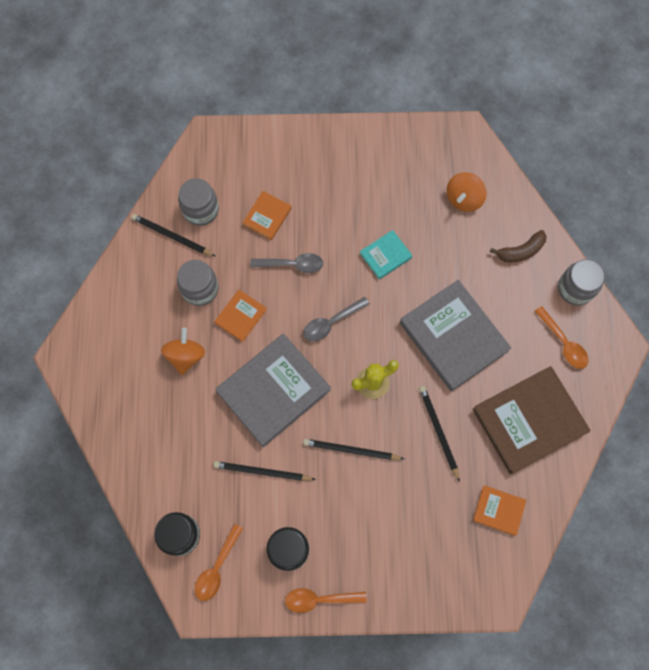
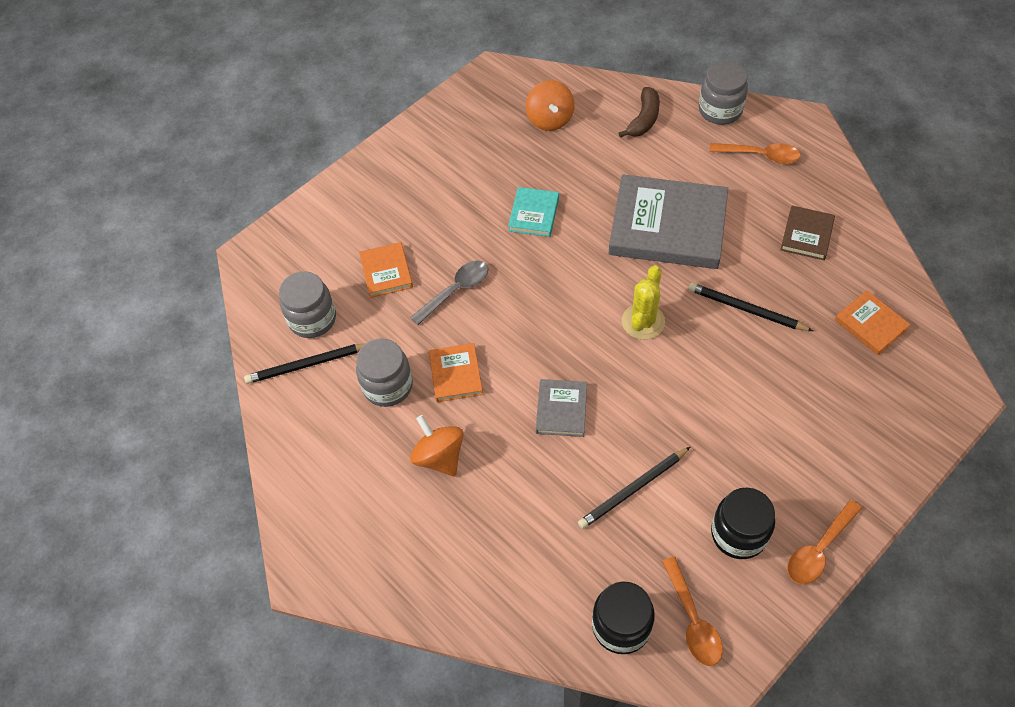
camera: 40 degrees left, 15 degrees down
grey book [215,334,331,447] -> grey book [536,379,587,437], size x0.48
grey spoon [303,297,370,341] -> none
black pencil [303,439,404,460] -> none
brown book [473,366,590,474] -> brown book [781,206,835,260], size x0.48
orange book [473,485,526,536] -> orange book turned 75 degrees clockwise [835,290,911,355]

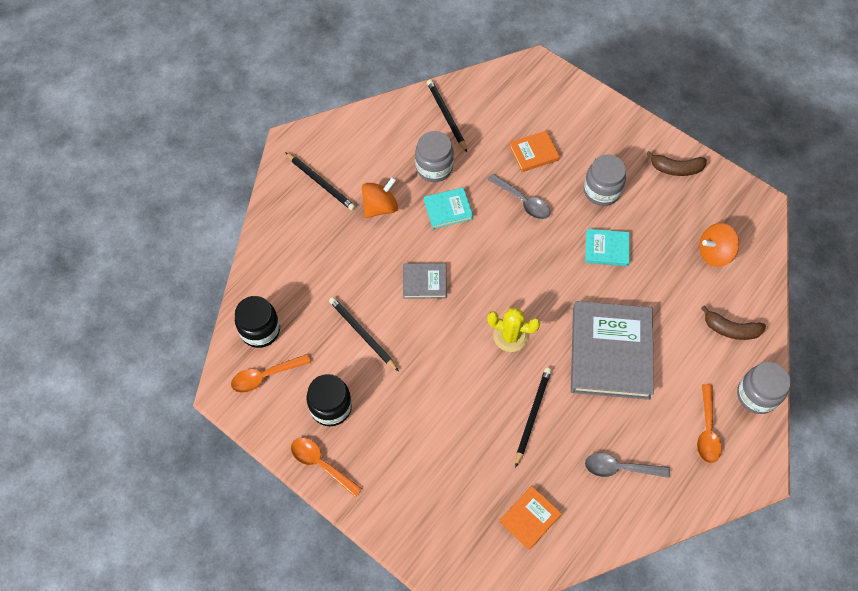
camera: 80 degrees right, 5 degrees up
grey jar [279,271,336,338] -> grey jar moved to [584,154,626,206]
orange book [429,343,483,402] -> turquoise book [424,187,473,229]
brown book [781,206,835,260] -> grey spoon [585,453,670,478]
none -> black pencil [285,152,356,211]
none -> brown banana [646,151,707,176]

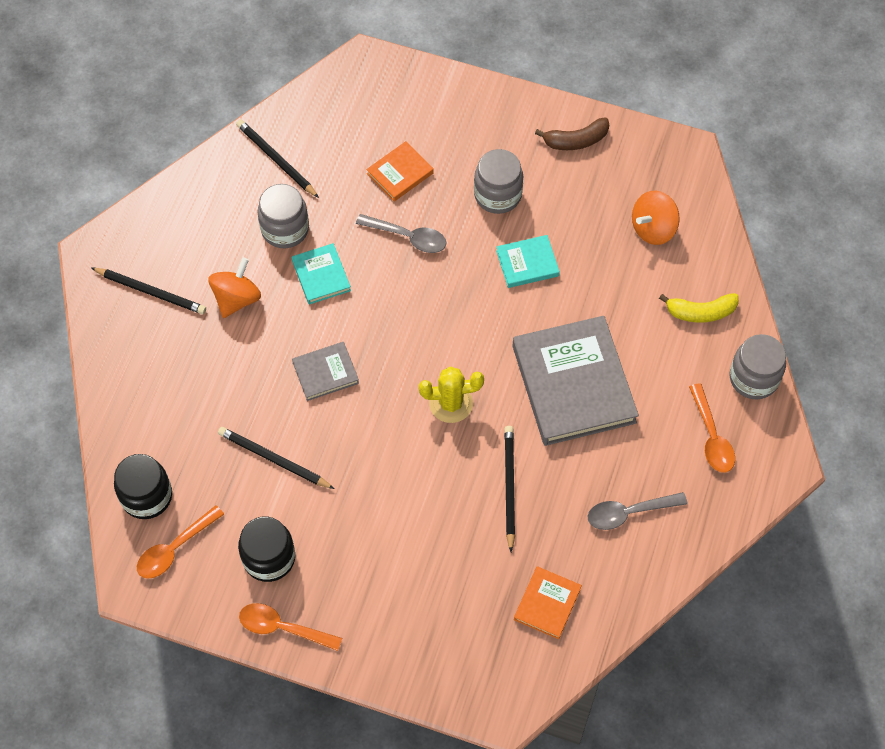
camera: 20 degrees left, 0 degrees up
turquoise book [424,187,473,229] -> turquoise book turned 75 degrees counterclockwise [292,243,351,305]
brown banana [701,305,766,340] -> yellow banana [659,293,739,323]

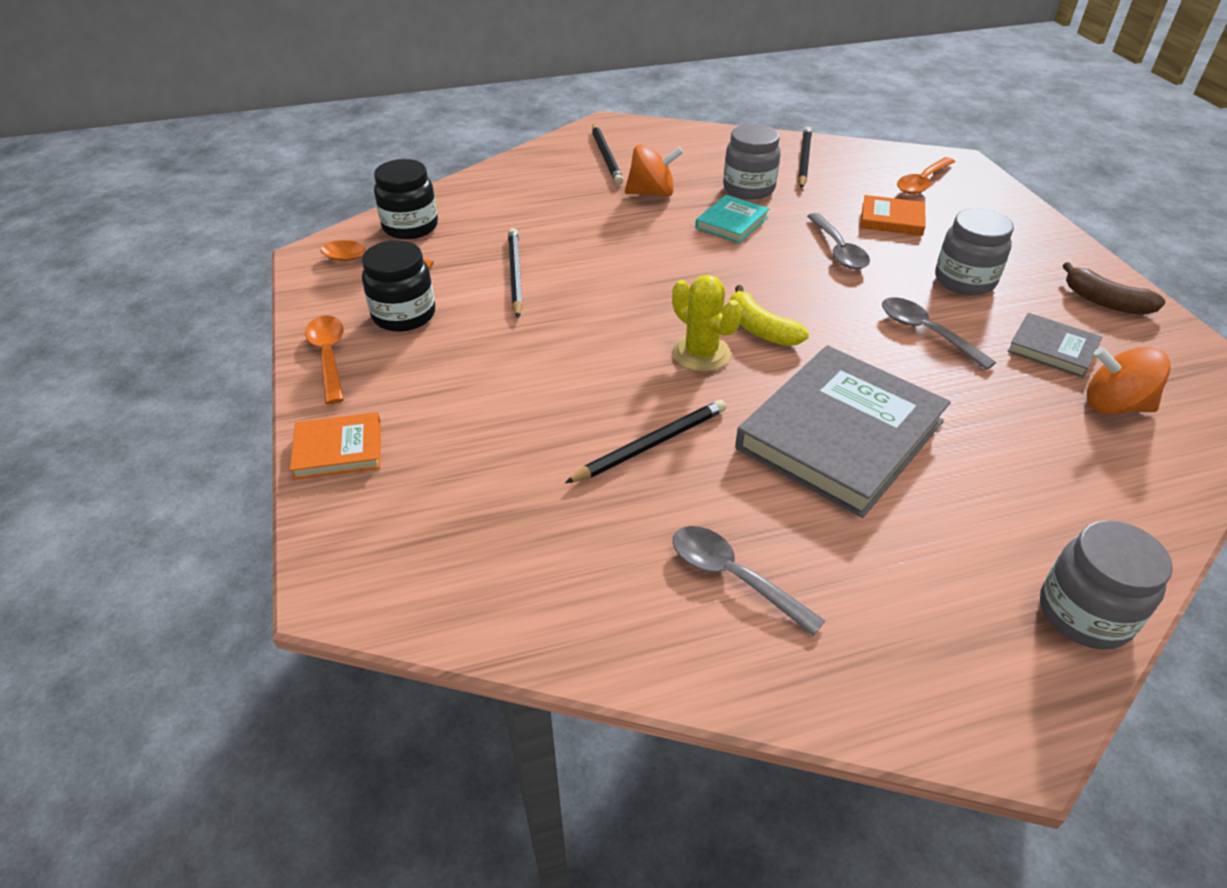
camera: 55 degrees right, 20 degrees down
grey book [292,342,359,401] -> grey book moved to [1007,313,1102,378]
turquoise book [496,235,560,288] -> grey spoon [882,297,996,370]
orange book [514,566,582,639] -> orange book moved to [290,412,381,480]
yellow banana [659,293,739,323] -> yellow banana moved to [730,285,809,346]
orange spoon [689,383,735,473] -> orange spoon moved to [897,157,955,194]

